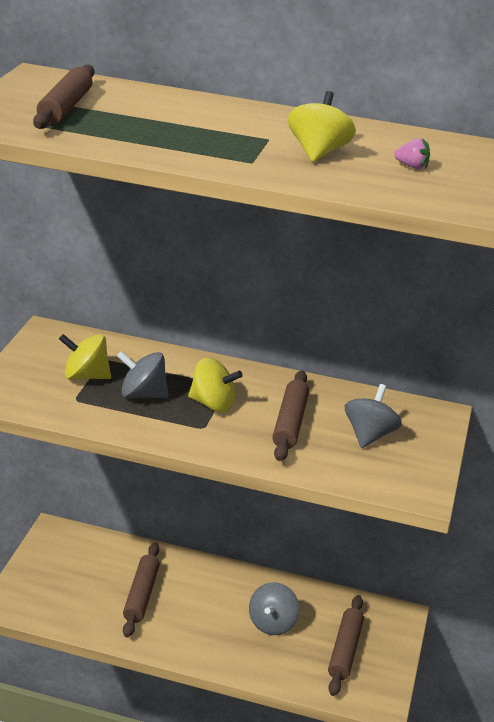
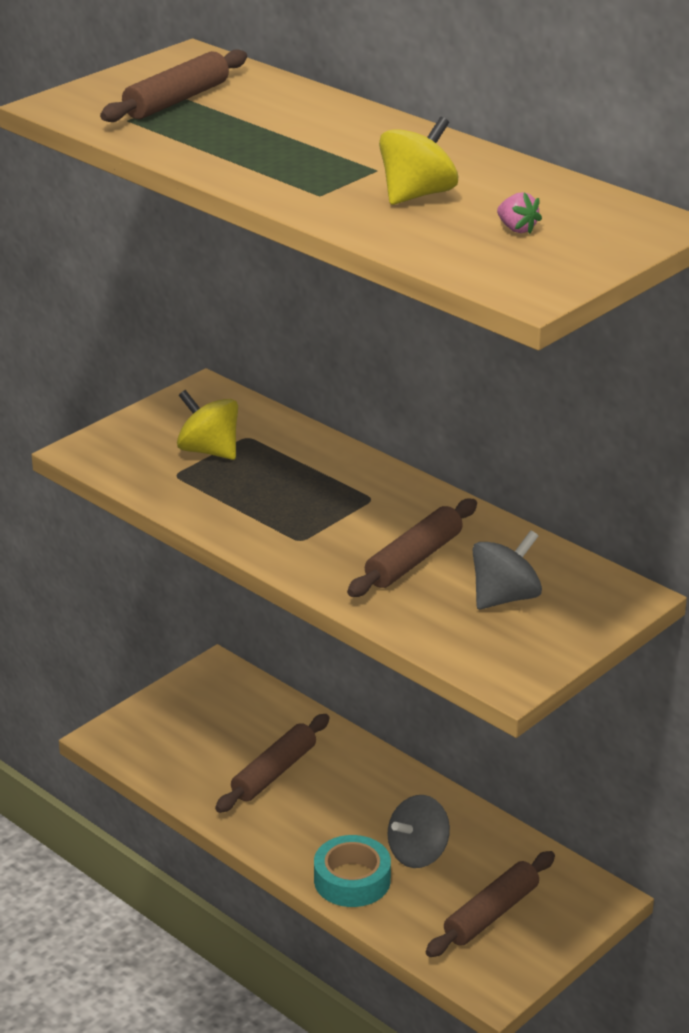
camera: 30 degrees right, 0 degrees up
grey spinning top [117,351,169,398] -> none
yellow spinning top [188,357,243,413] -> none
none -> turquoise tape [314,835,391,907]

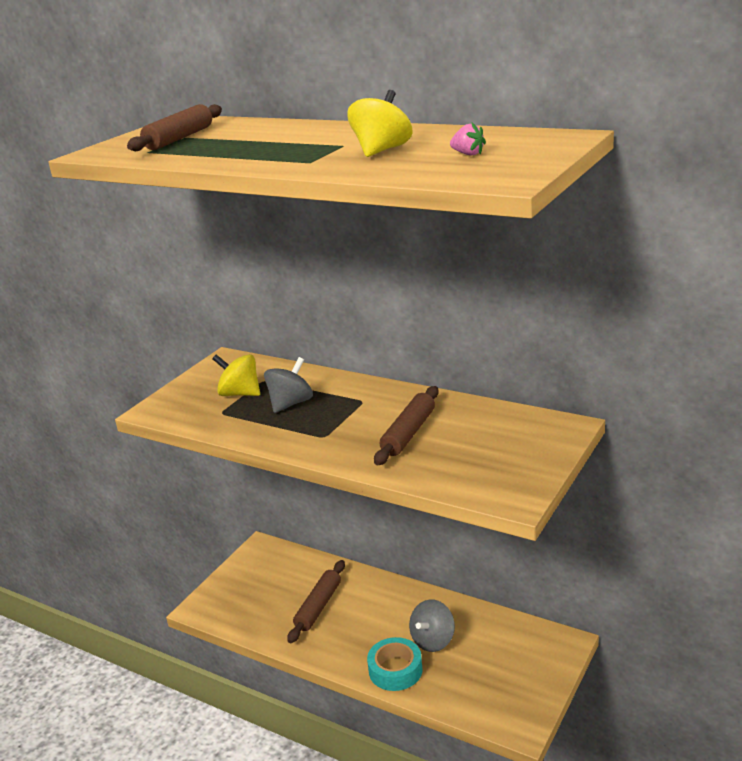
camera: 10 degrees left, 5 degrees down
brown rolling pin [426,851,555,957] -> none
grey spinning top [473,530,542,609] -> grey spinning top moved to [264,357,313,413]

